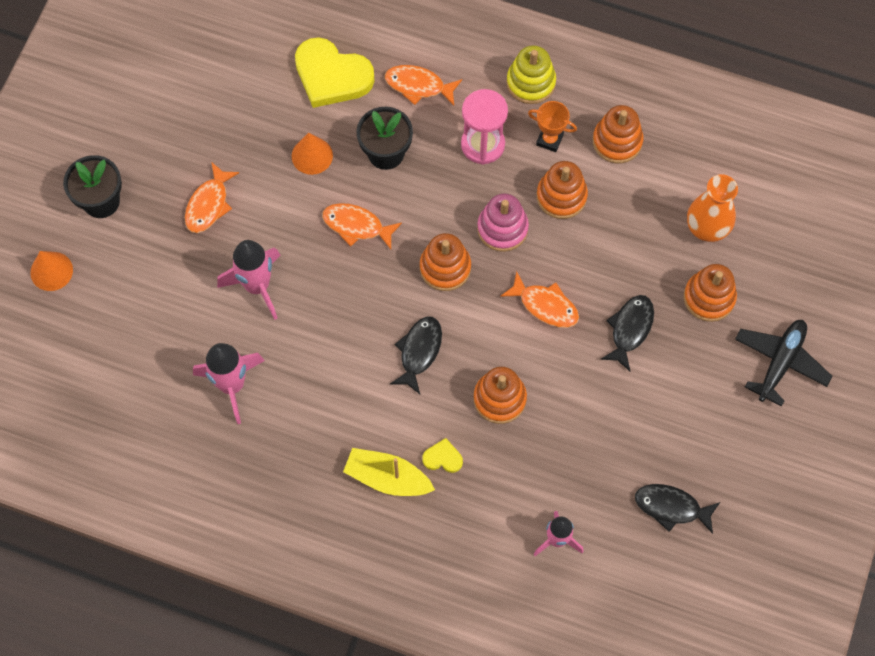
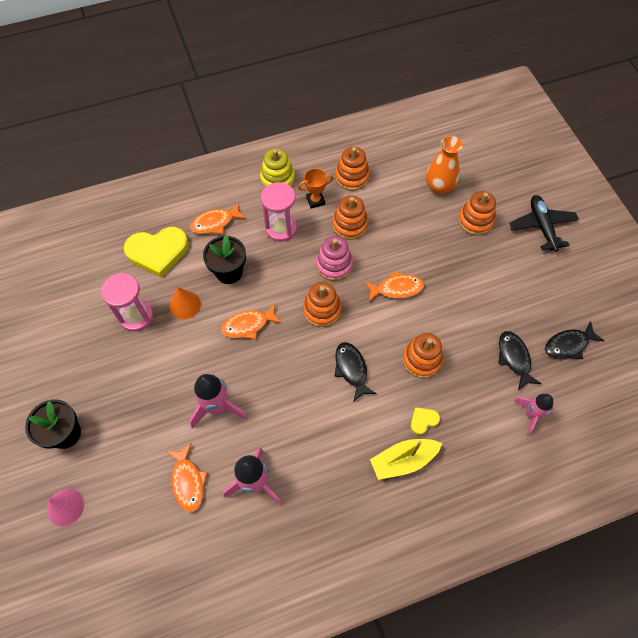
camera: 40 degrees left, 5 degrees down
orange cone [30,251,73,291] -> pink cone [47,489,84,526]
orange fish [185,162,239,233] -> orange fish moved to [166,443,207,512]
black fish [600,295,654,372] -> black fish moved to [498,331,542,390]
none -> pink hourglass [101,273,153,331]

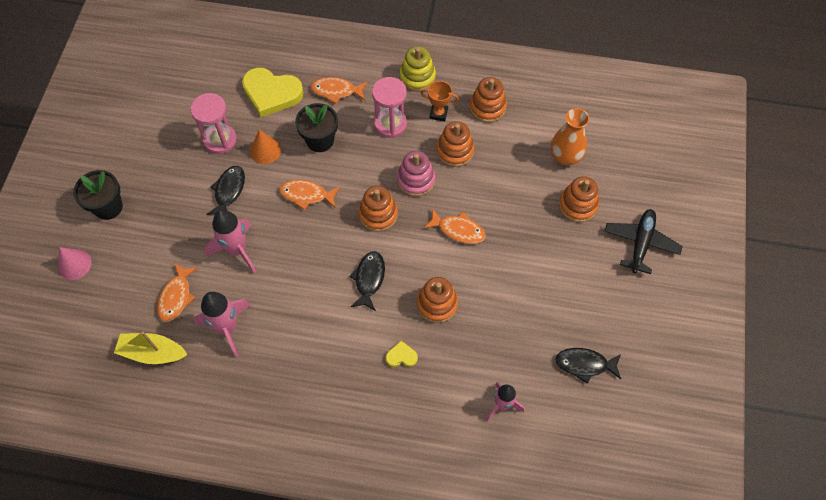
camera: 30 degrees right, 0 degrees up
yellow boat [370,439,442,480] -> yellow boat moved to [114,332,188,364]
black fish [498,331,542,390] -> black fish moved to [207,166,245,215]

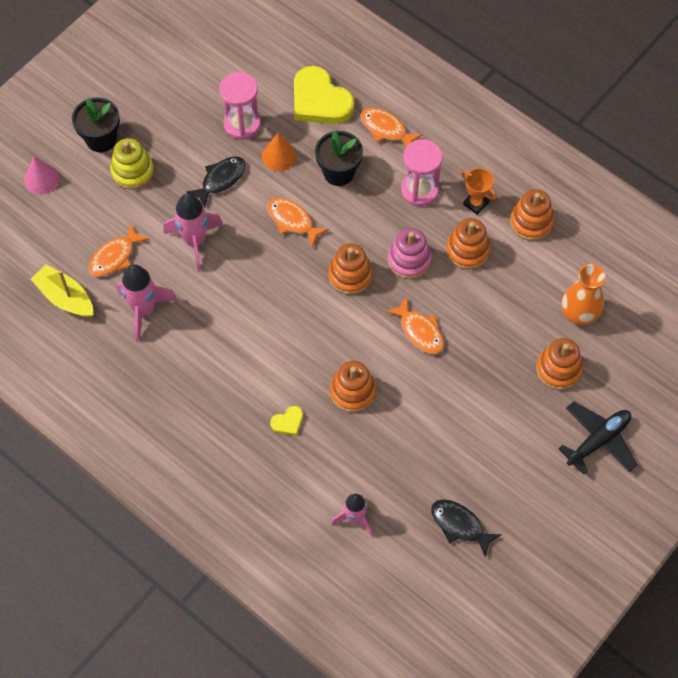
camera: 30 degrees right, 0 degrees up
black fish [349,251,385,311] -> none
yellow heart [385,341,418,367] -> yellow heart turned 120 degrees clockwise [270,406,303,436]
yellow stacking toy [400,46,436,92] -> yellow stacking toy moved to [110,138,154,190]

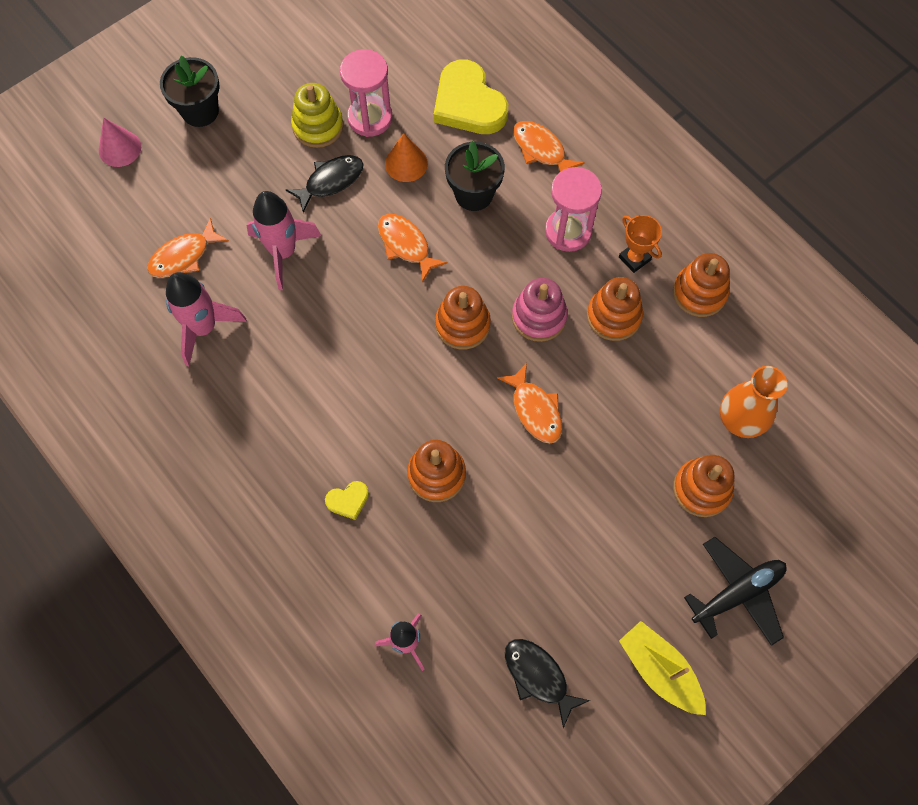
camera: 10 degrees right, 5 degrees up
yellow boat [31,264,93,317] -> yellow boat moved to [619,621,706,715]
yellow stacking toy [110,138,154,190] -> yellow stacking toy moved to [291,83,343,148]

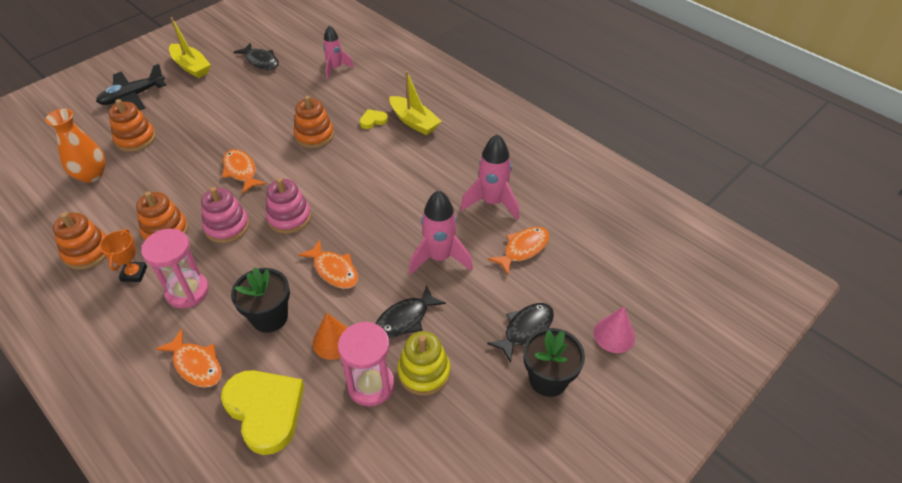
camera: 175 degrees right, 20 degrees down
orange stacking toy [435,286,491,350] -> pink stacking toy [266,178,311,234]
orange trophy [619,215,662,273] -> orange trophy turned 45 degrees clockwise [100,229,147,282]
none -> yellow boat [389,71,442,135]
none -> black fish [487,303,554,363]

